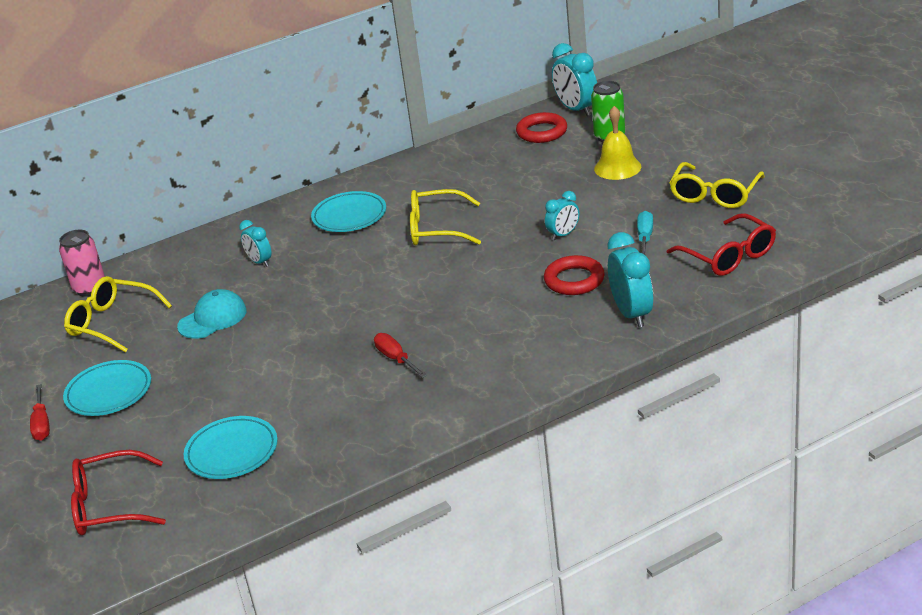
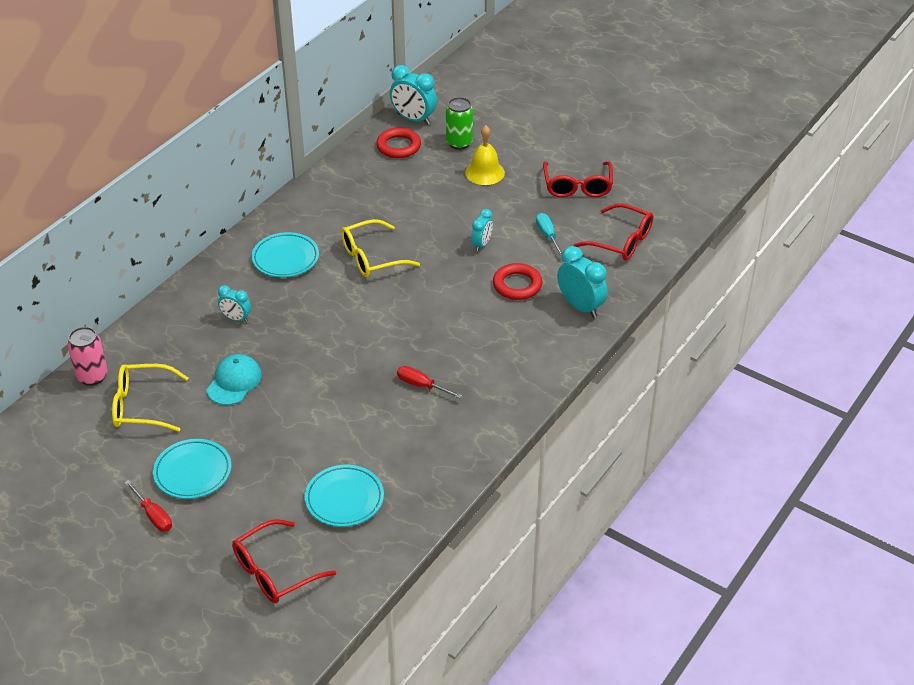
camera: 30 degrees left, 10 degrees up
yellow glasses [669,162,765,208] -> red glasses [543,161,613,197]

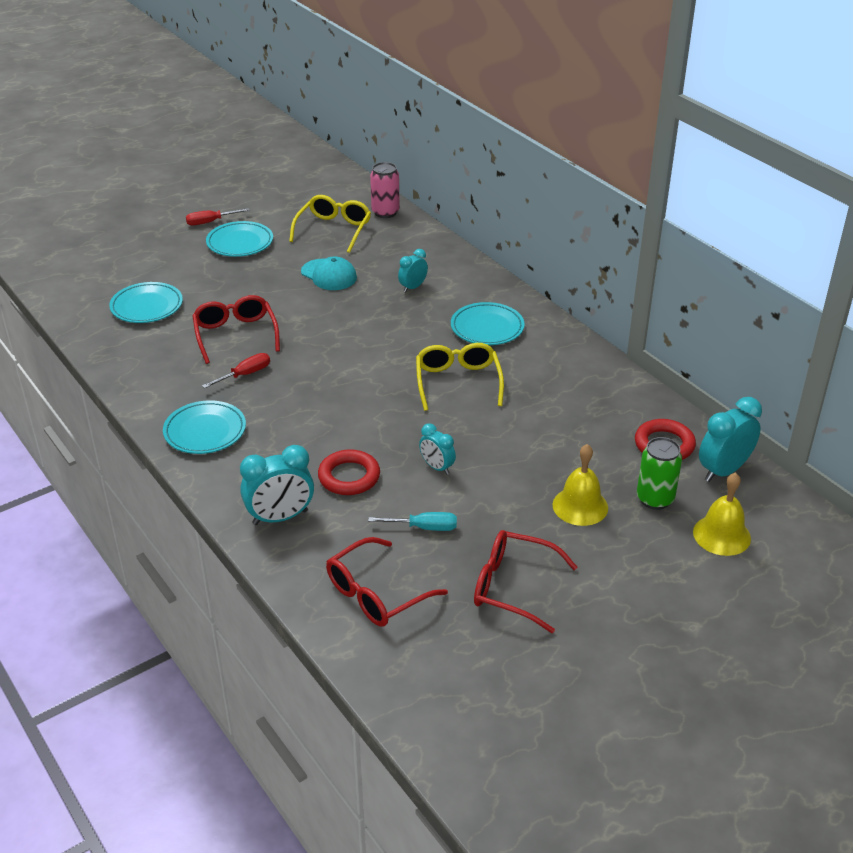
camera: 110 degrees right, 5 degrees down
red glasses [232,519,336,603] -> red glasses moved to [192,295,280,364]
none -> turquoise plate [163,400,246,454]
none -> yellow bell [693,472,751,556]

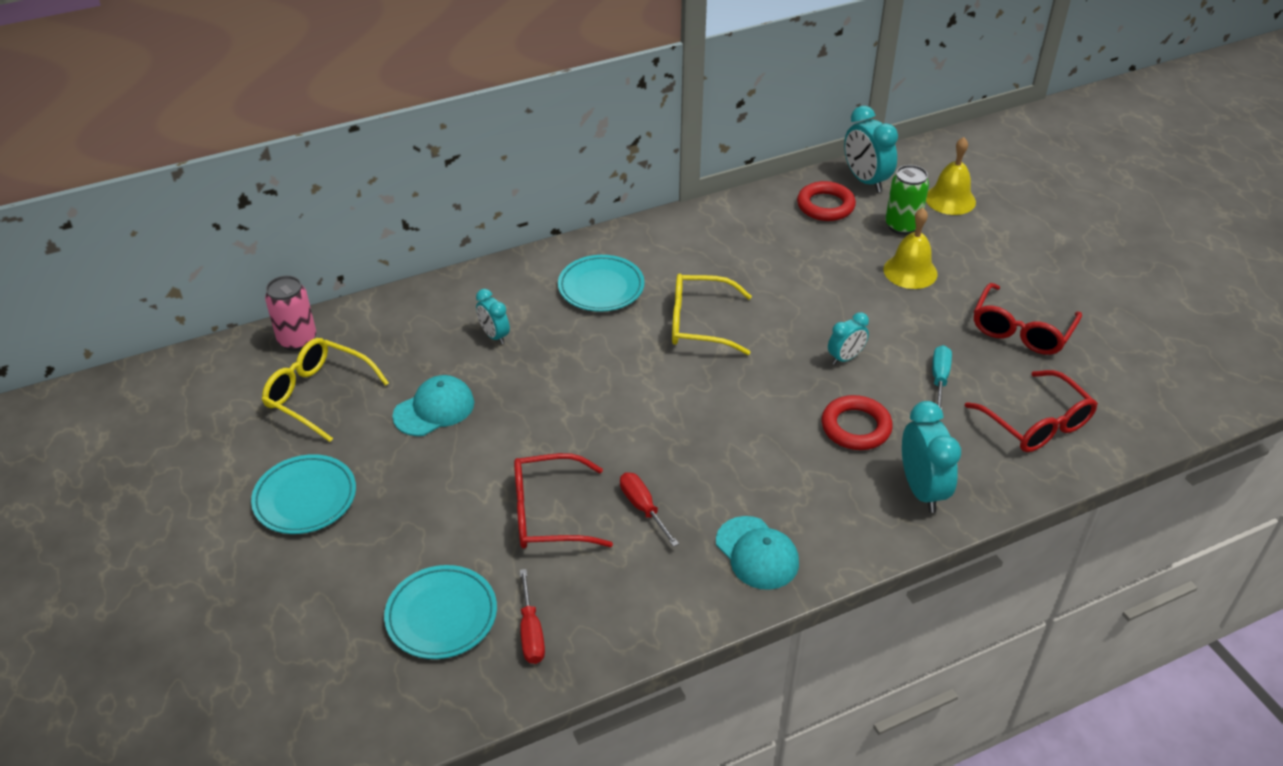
camera: 80 degrees left, 5 degrees up
turquoise plate [163,400,246,454] -> turquoise cap [716,516,799,590]
red screwdriver [186,208,250,225] -> red screwdriver moved to [519,569,545,664]

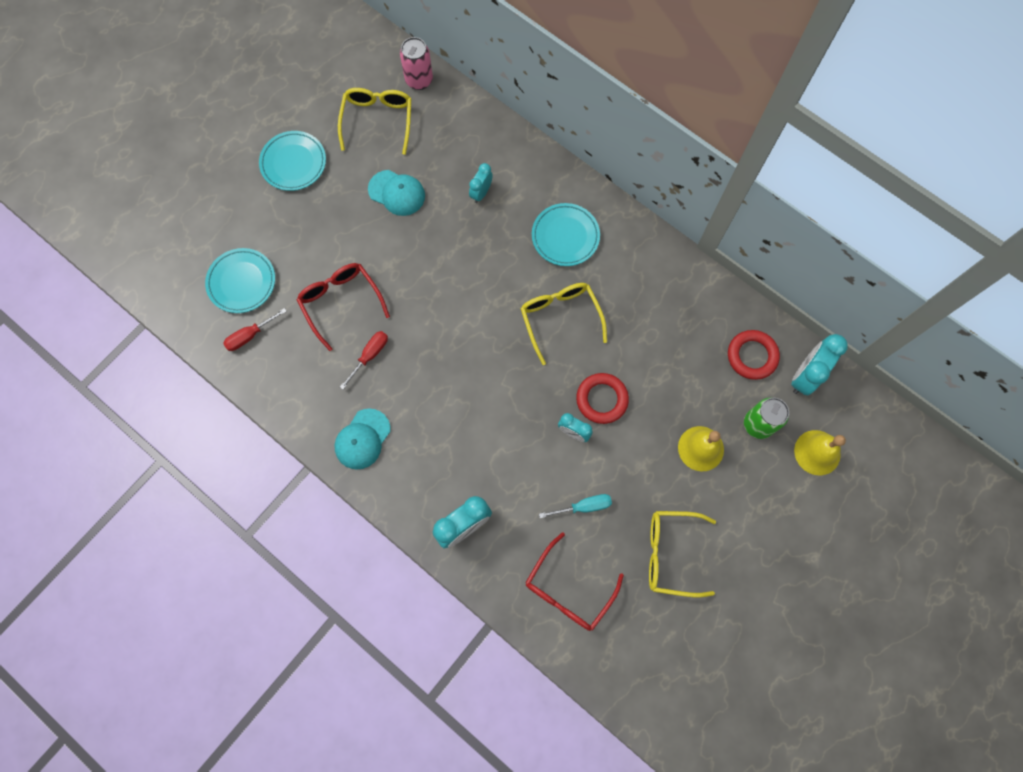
camera: 65 degrees right, 30 degrees up
red ring [822,395,893,450] -> red ring moved to [576,373,629,424]
red glasses [974,283,1082,355] -> yellow glasses [649,511,716,597]

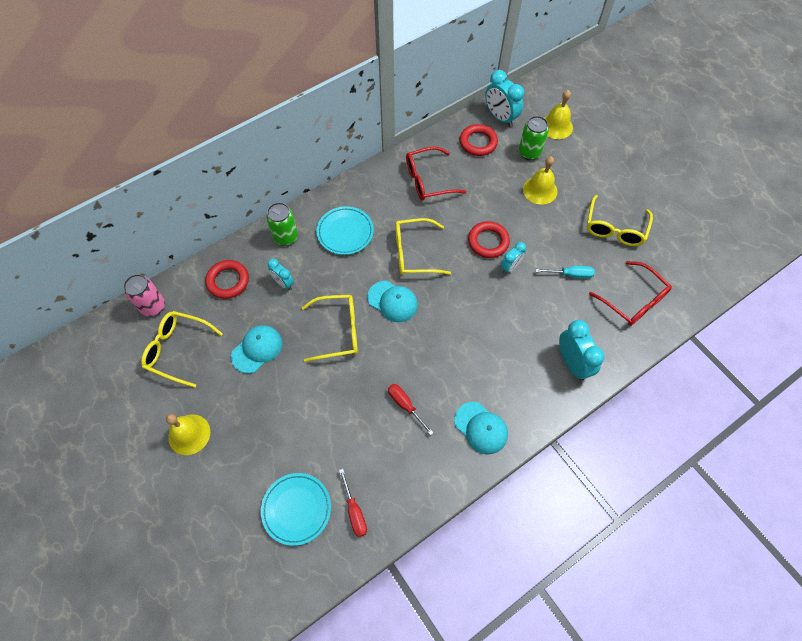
camera: 75 degrees left, 10 degrees down
turquoise plate [259,131,326,191] -> yellow bell [166,414,210,455]
red glasses [297,263,390,351] -> red glasses moved to [406,146,467,201]
turquoise screwdriver [539,494,612,518] -> turquoise screwdriver turned 90 degrees clockwise [535,266,595,279]
none -> red ring [205,260,249,299]
none -> green can [266,202,298,246]
none -> yellow glasses [302,295,358,362]
none -> turquoise cap [367,281,418,322]

